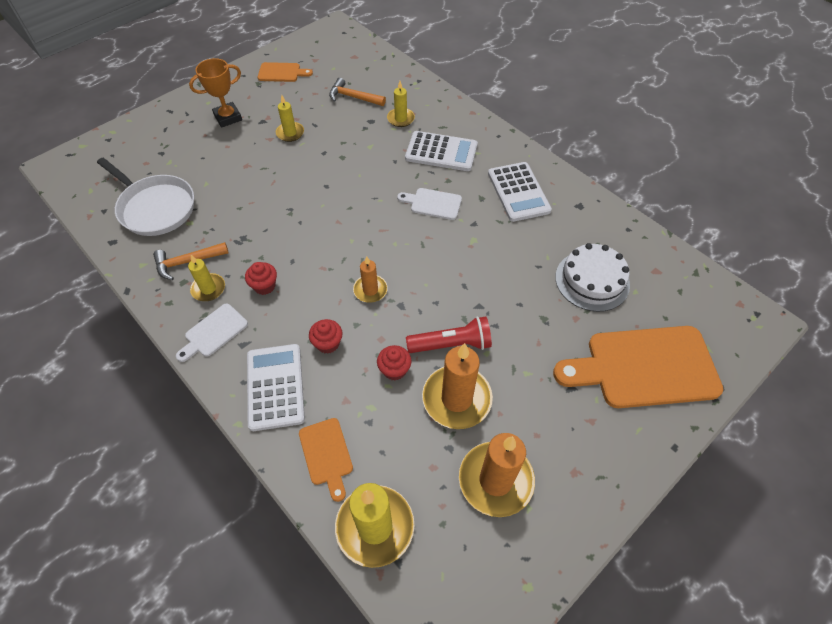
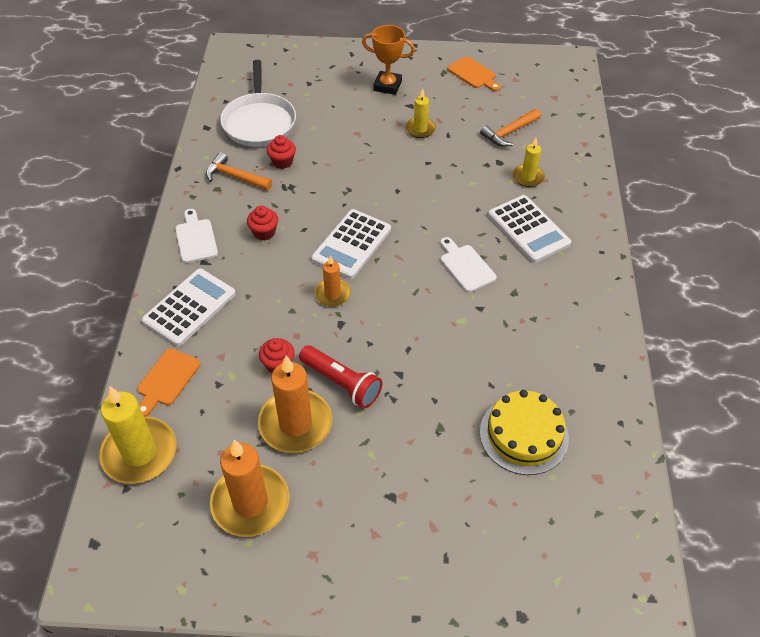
camera: 45 degrees right, 5 degrees down
white cutting board [176,304,248,362] -> white cutting board turned 75 degrees clockwise [175,209,218,263]
yellow candle [188,255,225,301] -> none
red cupcake [309,319,343,354] -> red cupcake moved to [267,135,296,169]
orange hammer [329,78,386,106] -> orange hammer turned 105 degrees counterclockwise [480,109,541,147]
white calculator [488,162,552,222] -> white calculator moved to [311,209,391,279]
orange cutting board [553,326,724,408] -> none
white cake [555,243,630,312] -> yellow cake [480,390,569,475]

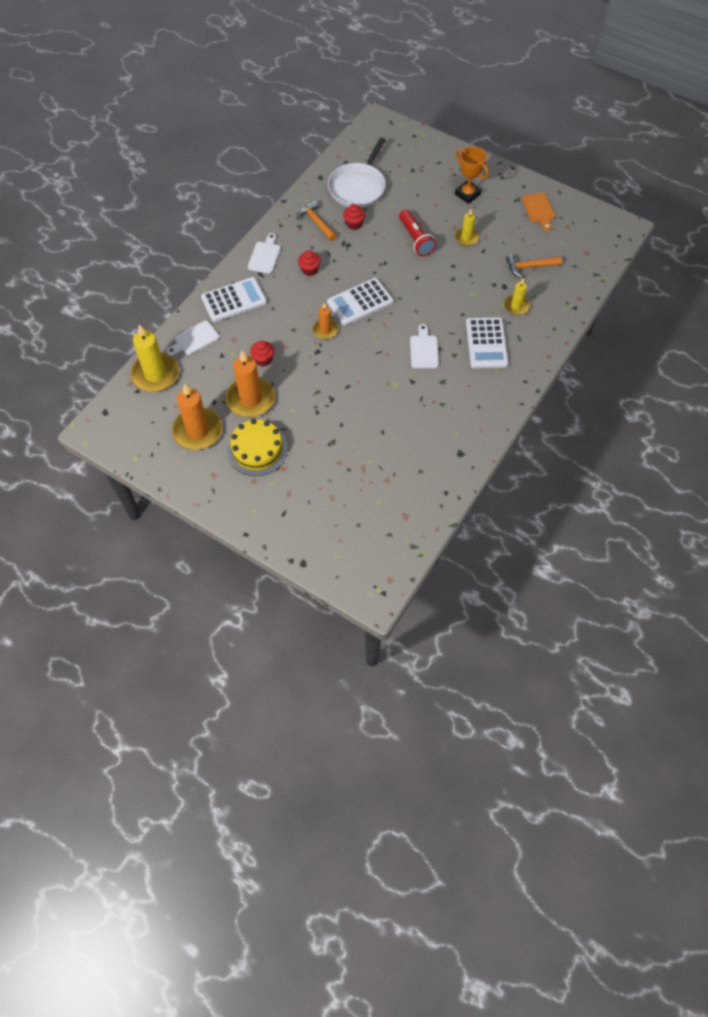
camera: 30 degrees right, 10 degrees up
orange cutting board [137,348,200,416] -> white cutting board [166,321,220,356]
red flashlight [299,345,382,408] -> red flashlight moved to [399,210,436,256]
yellow cake [480,390,569,475] -> yellow cake moved to [227,419,288,476]

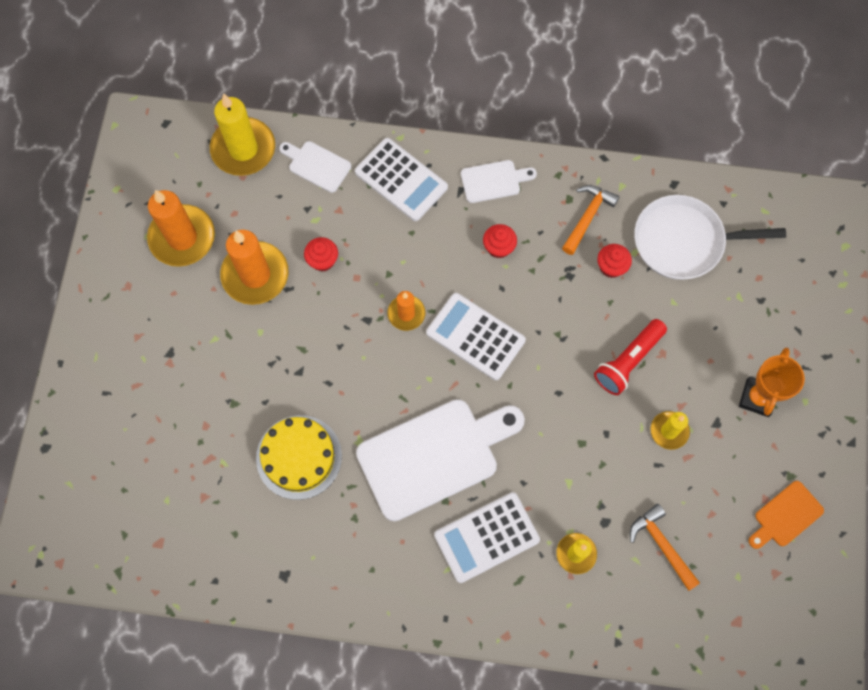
camera: 65 degrees right, 10 degrees up
yellow cake [227,419,288,476] -> yellow cake moved to [256,415,342,500]
white cutting board [410,324,439,369] -> white cutting board [356,399,525,521], size x2.09

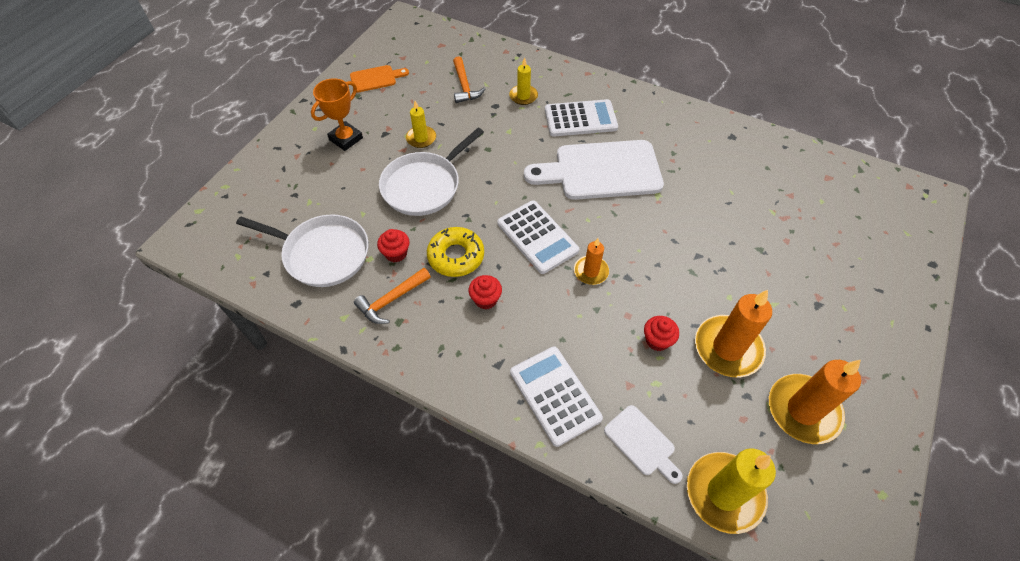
camera: 160 degrees left, 15 degrees down
yellow cake [256,415,342,500] -> none
white cutting board [461,160,537,203] -> none
red flashlight [594,319,667,395] -> white pan [379,128,484,216]
none -> yellow donut [427,227,484,277]

